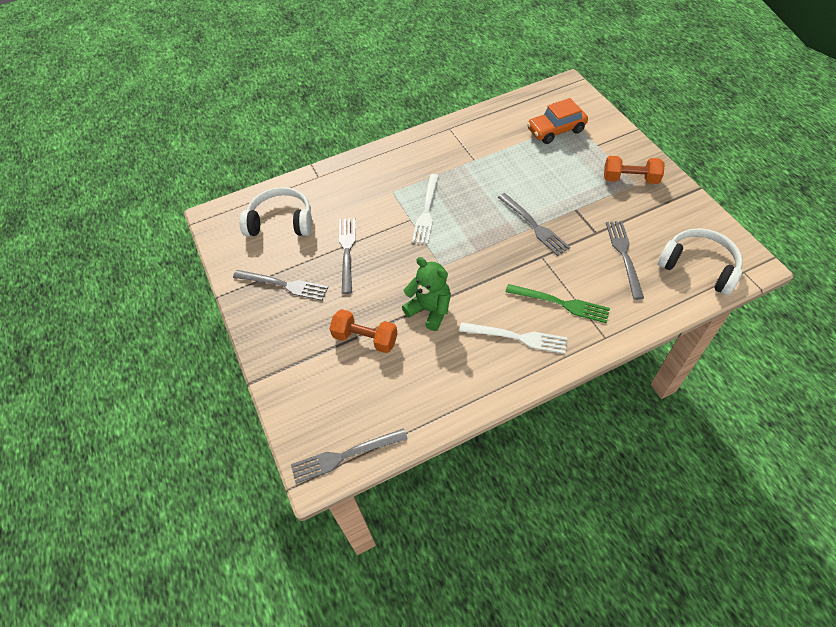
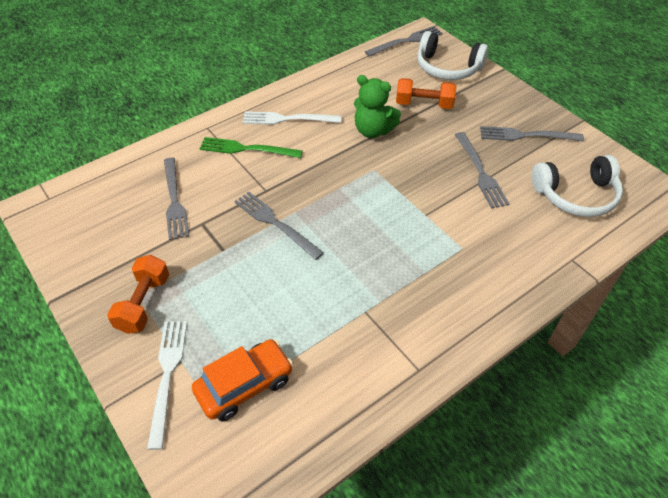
camera: 165 degrees right, 5 degrees down
white fork [412,174,439,244] -> white fork moved to [147,321,187,450]
orange dumbbell [604,156,665,184] -> orange dumbbell turned 75 degrees counterclockwise [107,255,169,334]
white headphones [657,228,743,295] -> white headphones moved to [417,31,488,80]

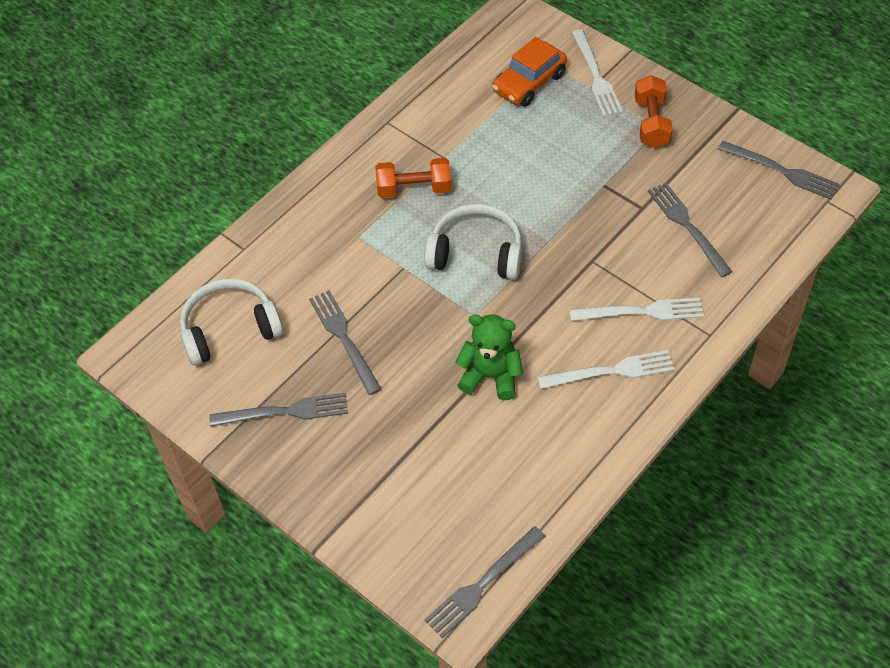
camera: 170 degrees right, 5 degrees up
green fork [199,137,303,158] -> white fork [569,298,704,321]
grey fork [234,192,324,260] -> grey fork moved to [718,141,840,200]
orange dumbbell [396,78,457,109] -> orange dumbbell moved to [376,158,451,198]
white headphones [417,31,488,80] -> white headphones moved to [424,204,522,279]

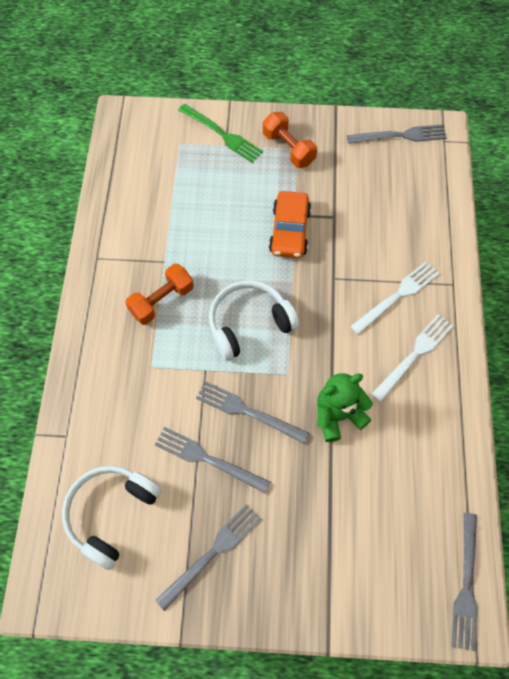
camera: 40 degrees left, 10 degrees up
orange car [492,37,567,107] -> orange car moved to [269,191,311,258]
white fork [572,29,623,117] -> green fork [179,104,263,163]
grey fork [648,183,732,277] -> grey fork moved to [196,381,310,444]

